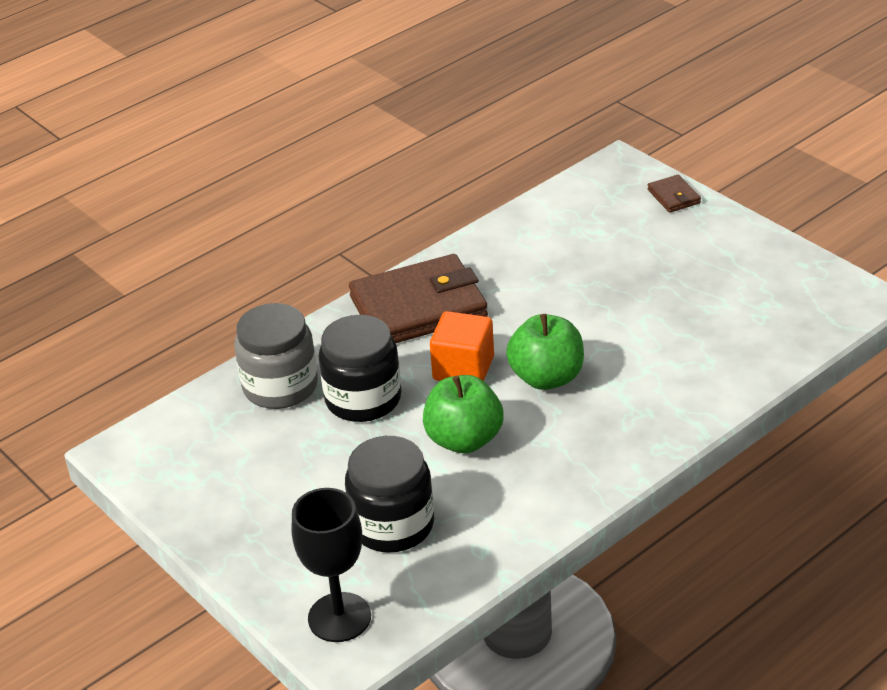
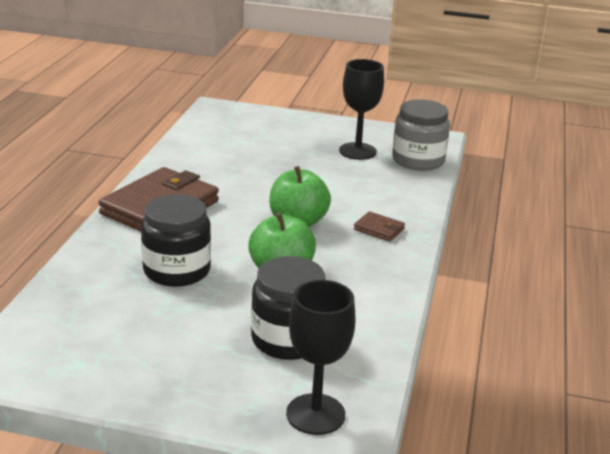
camera: 40 degrees left, 10 degrees down
grey jar [235,303,318,409] -> grey jar moved to [392,99,450,171]
orange cube [430,311,494,381] -> none
brown wallet [647,174,701,213] -> brown wallet moved to [354,211,405,242]
none -> black goblet [339,59,384,160]

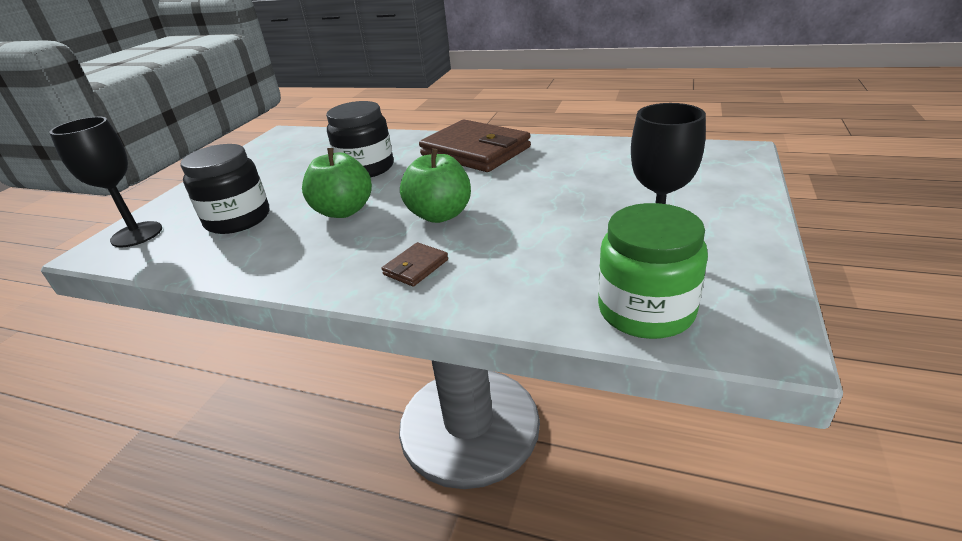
camera: 100 degrees right, 5 degrees up
grey jar [392,99,450,171] -> green jar [598,203,708,339]

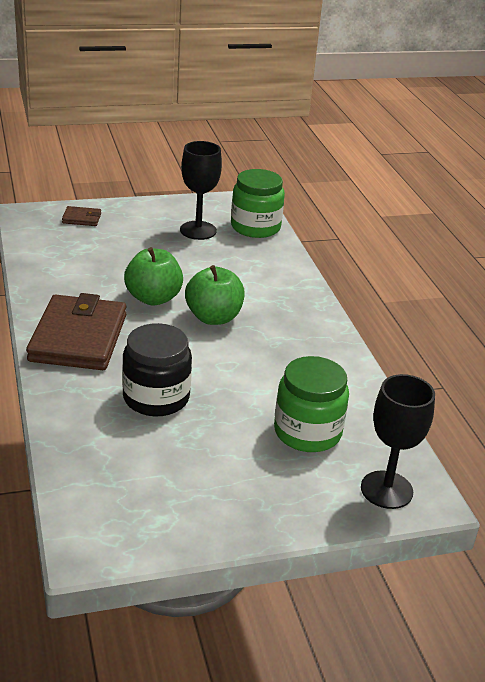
camera: 130 degrees left, 0 degrees up
black jar [181,144,270,234] -> green jar [274,356,349,452]
green apple [302,148,372,218] -> green apple moved to [124,247,183,305]
brown wallet [382,242,448,287] -> brown wallet moved to [62,206,101,226]

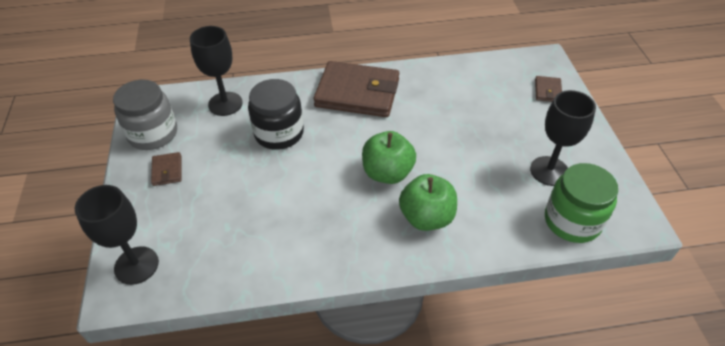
camera: 100 degrees right, 15 degrees up
green apple [124,247,183,305] -> green apple moved to [399,174,457,231]
green jar [274,356,349,452] -> none
none -> grey jar [113,80,177,150]
none -> brown wallet [151,152,182,186]
none -> black goblet [190,26,243,116]

